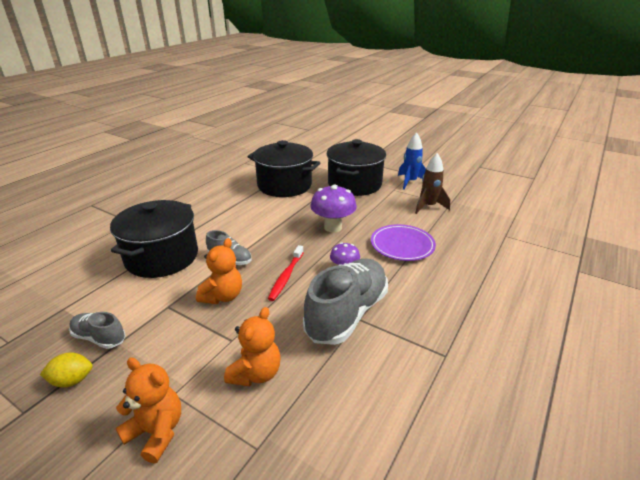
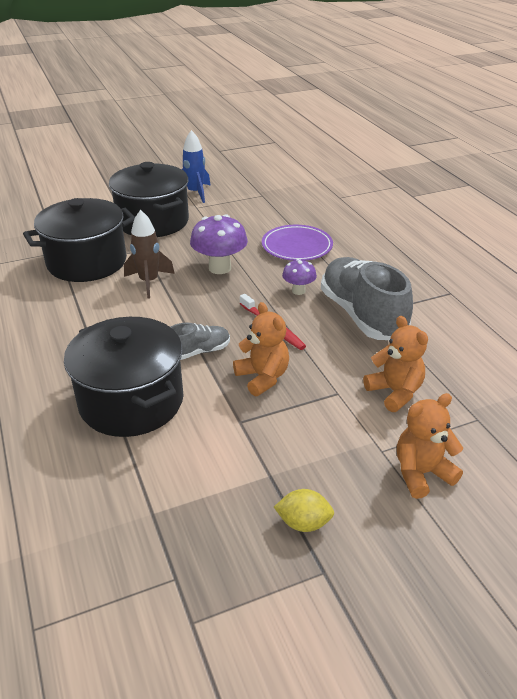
camera: 55 degrees left, 5 degrees up
yellow lemon [40,352,93,388] -> yellow lemon turned 75 degrees clockwise [274,489,334,532]
grey shoe [69,312,126,349] -> none
brown rocket [415,153,450,214] -> brown rocket moved to [124,210,175,299]

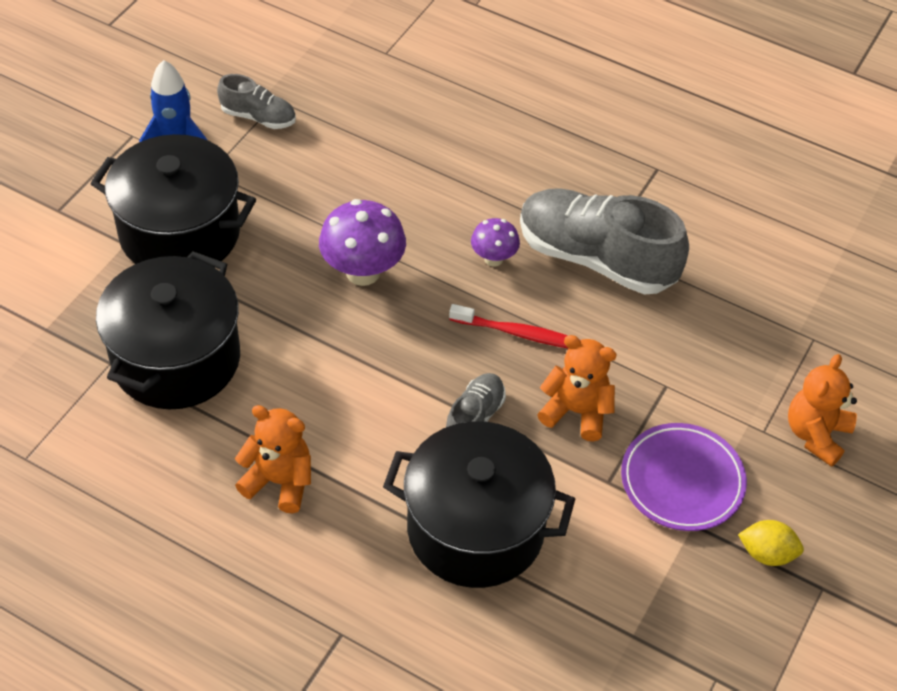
camera: 40 degrees left, 15 degrees up
brown rocket [124,210,175,299] -> none
purple plate [262,225,333,261] -> purple plate moved to [621,423,747,531]
yellow lemon [274,489,334,532] -> yellow lemon turned 45 degrees clockwise [738,520,804,566]
orange teddy bear [363,316,428,412] -> orange teddy bear moved to [235,405,311,513]
none -> grey shoe [217,74,296,129]

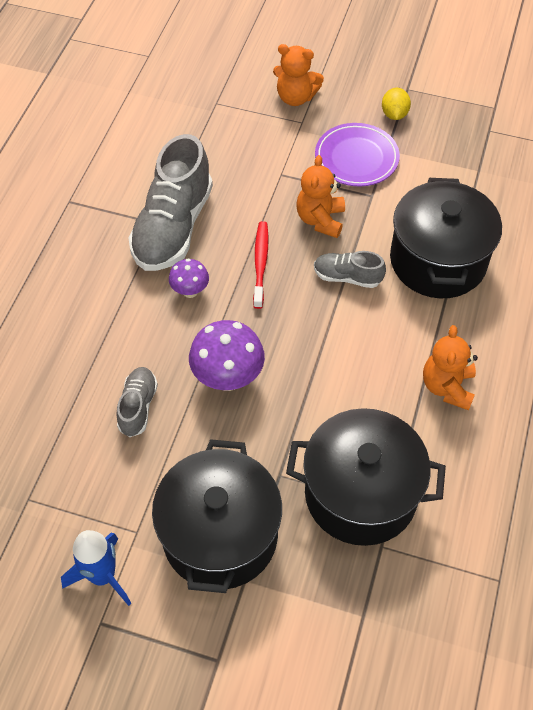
camera: 100 degrees left, 5 degrees up
grey shoe [217,74,296,129] -> grey shoe moved to [116,367,158,437]

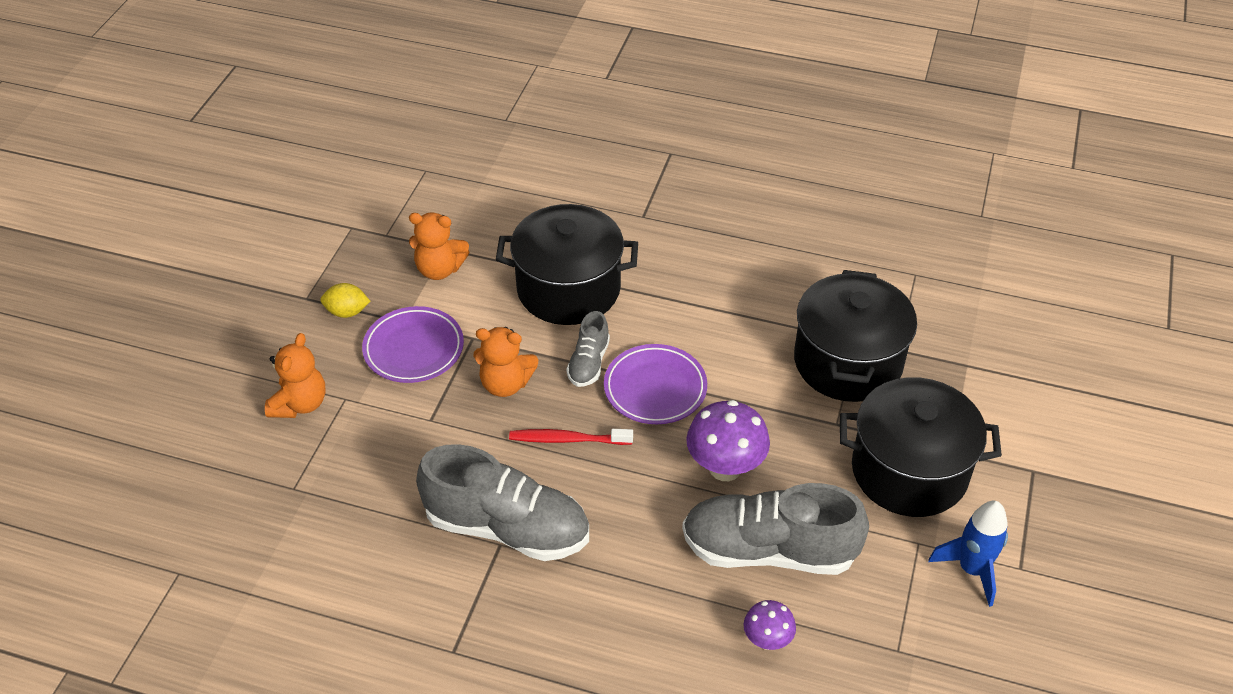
camera: 90 degrees left, 10 degrees down
grey shoe [116,367,158,437] -> grey shoe [682,483,869,575], size x2.01
purple mushroom [169,258,209,298] -> purple mushroom moved to [744,600,796,650]
orange teddy bear [423,325,478,410] -> orange teddy bear moved to [409,213,469,280]
none -> purple plate [604,344,707,424]

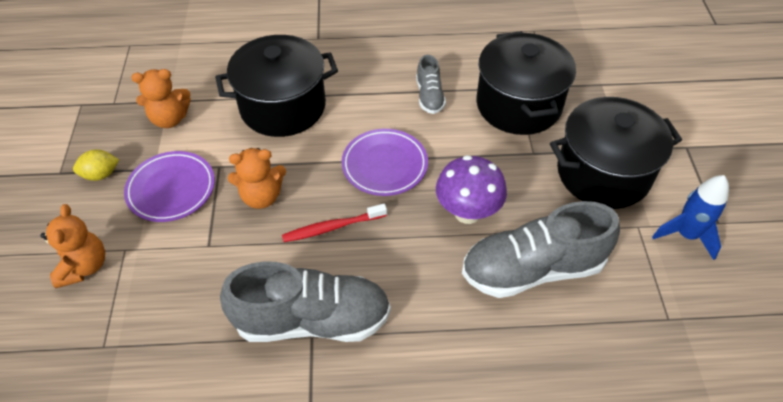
camera: 20 degrees left, 5 degrees up
grey shoe [566,311,610,387] -> grey shoe moved to [416,55,446,114]
purple mushroom [744,600,796,650] -> none

